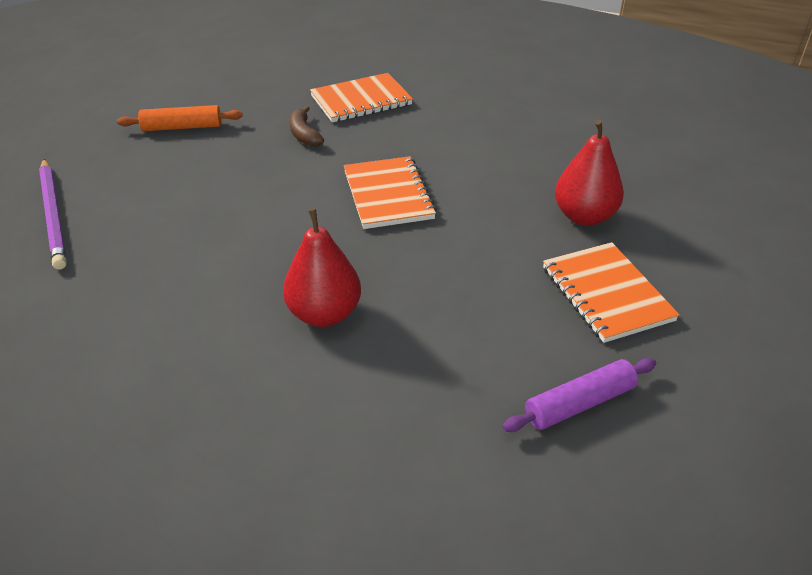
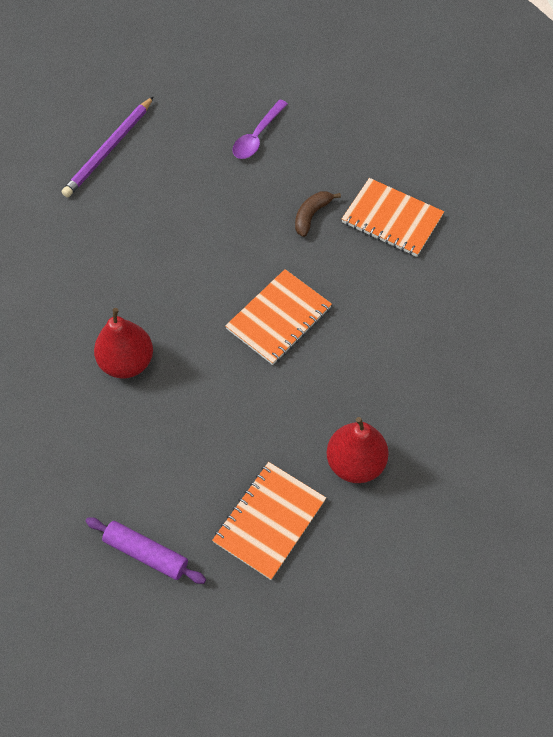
camera: 55 degrees right, 20 degrees up
orange rolling pin [117,105,243,131] -> purple spoon [232,99,288,159]

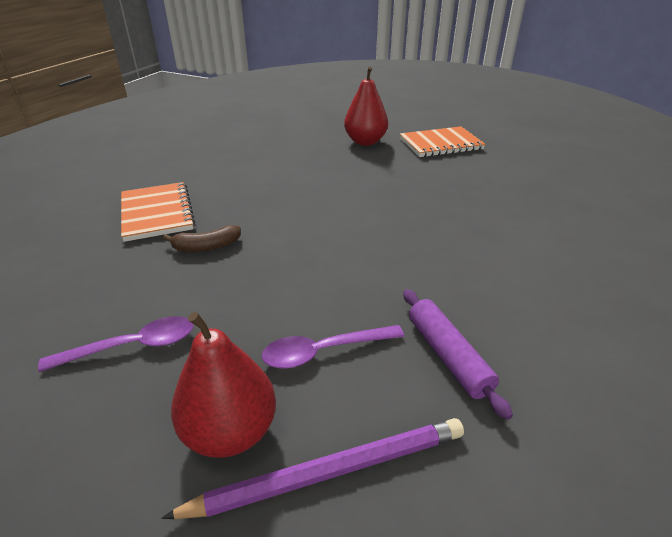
camera: 140 degrees left, 25 degrees down
purple rolling pin [85,517,206,584] -> purple rolling pin moved to [403,289,513,420]
red pear [94,308,153,379] -> red pear moved to [171,312,276,458]
orange notebook [225,269,332,365] -> none
none -> purple spoon [262,325,405,369]

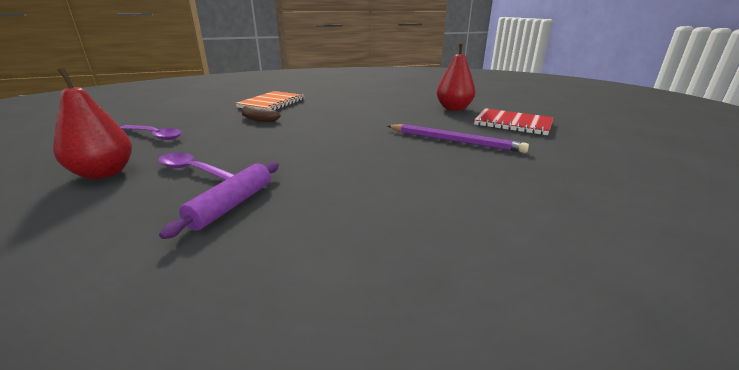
camera: 45 degrees right, 10 degrees down
purple pencil [161,418,464,519] -> purple pencil moved to [388,124,529,153]
orange notebook [400,126,486,157] -> red notebook [474,108,553,135]

